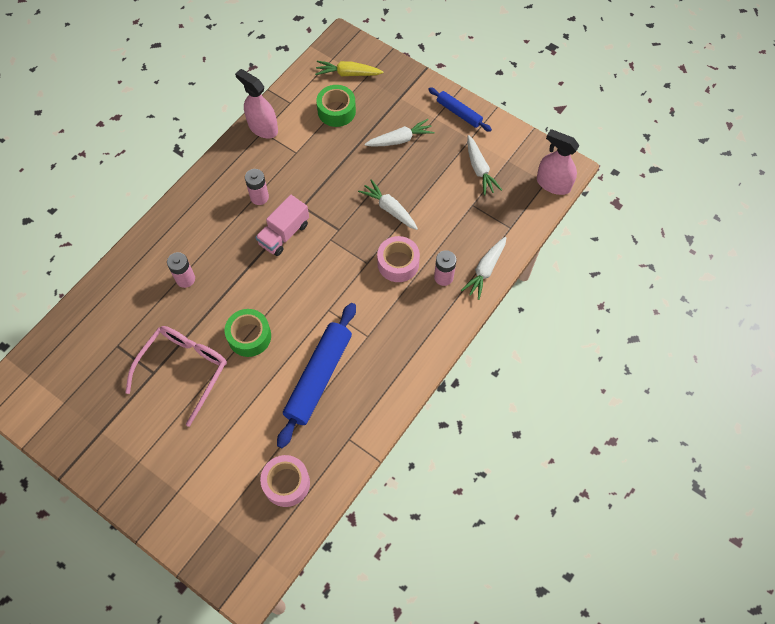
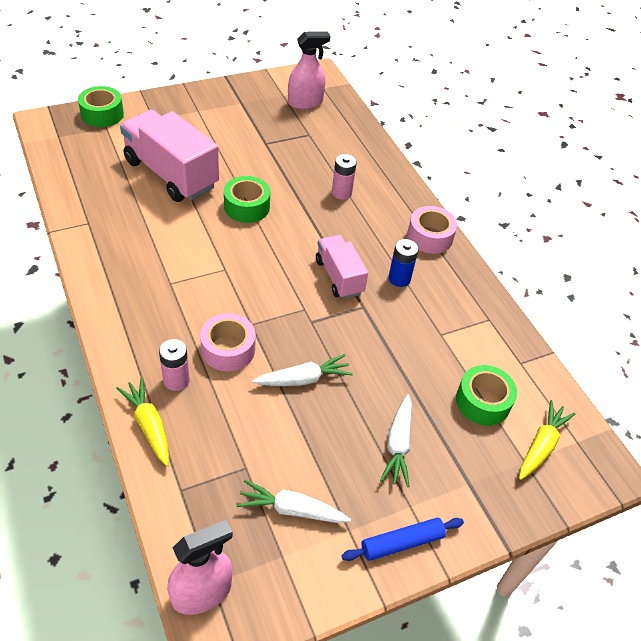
camera: 115 degrees right, 15 degrees down
pink glasses [125,326,227,427] -> none
pink spray bottle [235,69,278,139] -> pink spray bottle moved to [288,32,330,109]
pink battery [245,169,269,205] -> blue battery [388,239,419,287]
pink tape [260,455,310,507] -> pink tape moved to [407,206,457,254]
blue rolling pin [277,303,356,448] -> none
white carrot [461,237,506,300] -> yellow carrot [116,377,169,466]
none -> green tape [78,86,124,127]
none -> pink truck [120,110,219,202]

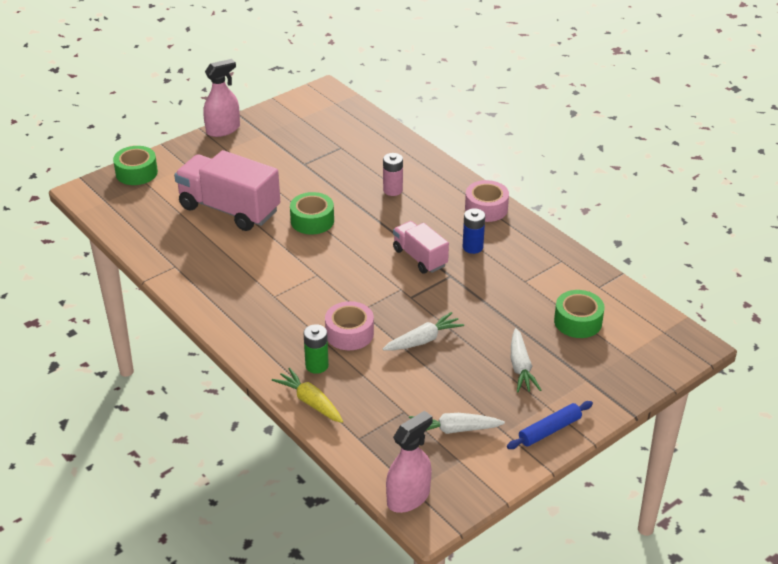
camera: 10 degrees left, 10 degrees down
pink battery [159,339,190,391] -> green battery [303,324,329,374]
pink spray bottle [288,32,330,109] -> pink spray bottle moved to [203,59,240,137]
yellow carrot [519,400,576,480] -> none

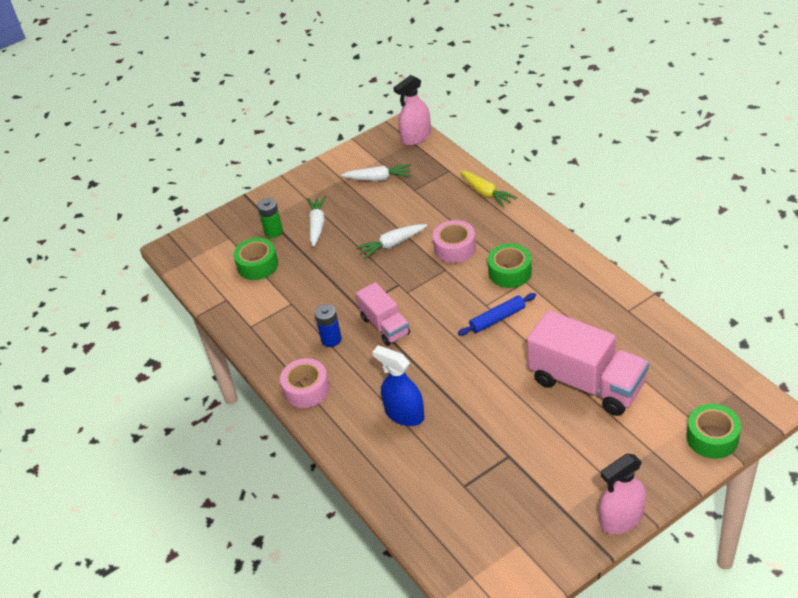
camera: 170 degrees left, 5 degrees up
green tape [290,192,334,235] -> green tape moved to [488,243,532,288]
green battery [303,324,329,374] -> green battery moved to [258,198,283,238]
pink battery [383,153,403,196] -> blue spray bottle [372,345,425,426]
blue rolling pin [507,401,593,449] -> blue rolling pin moved to [458,293,536,336]

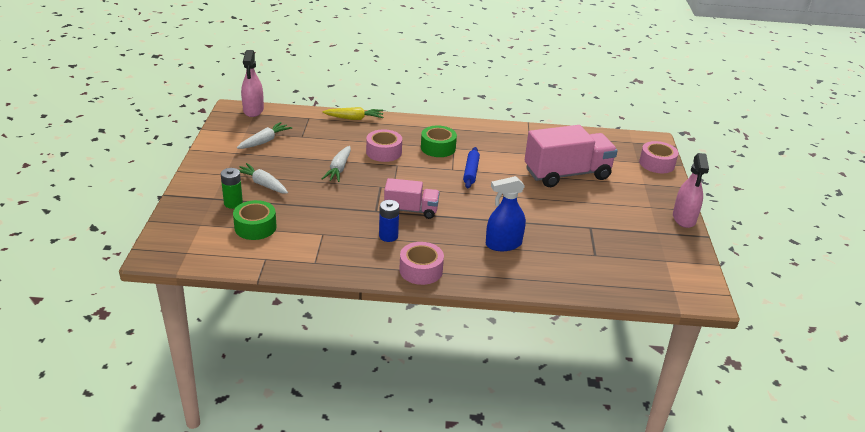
camera: 60 degrees left, 10 degrees down
green tape [686,404,741,459] -> pink tape [639,141,679,173]

